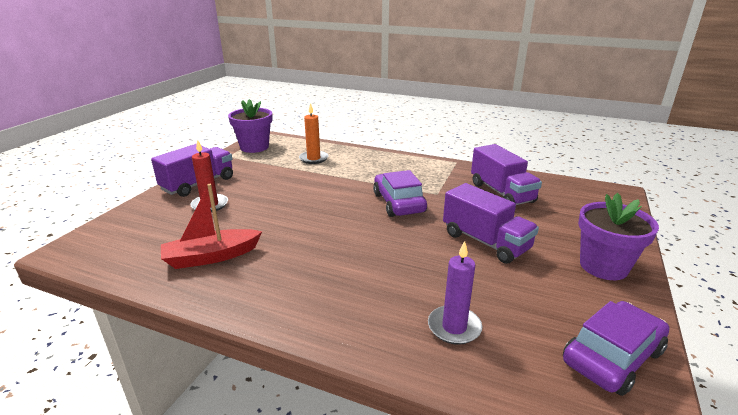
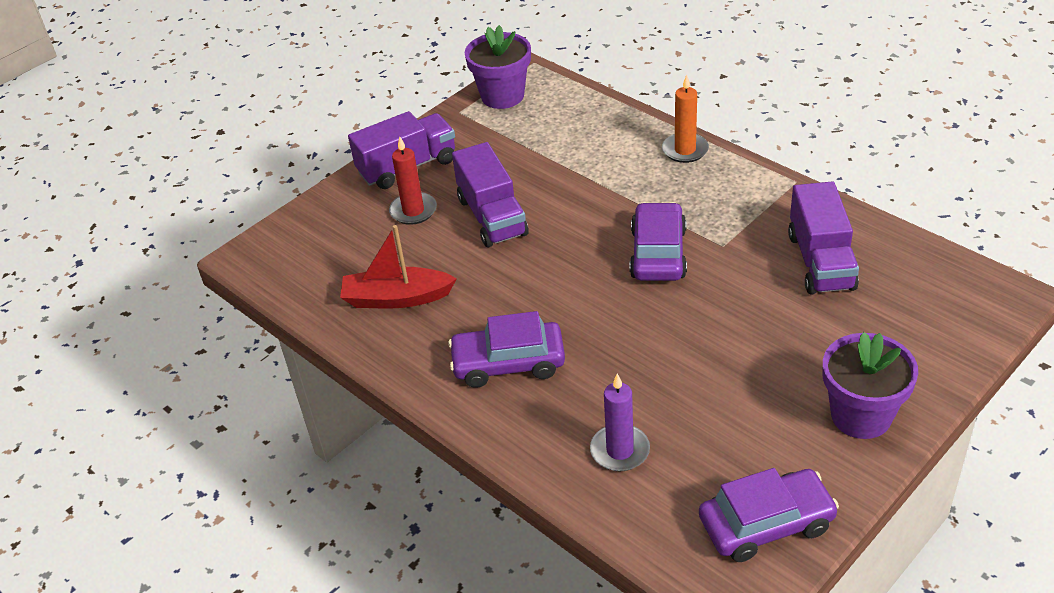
camera: 25 degrees right, 15 degrees up
orange candle [299,103,328,164] -> orange candle moved to [662,75,709,163]
purple truck [443,183,539,264] -> purple truck moved to [452,142,528,247]
none -> purple car [448,311,565,388]

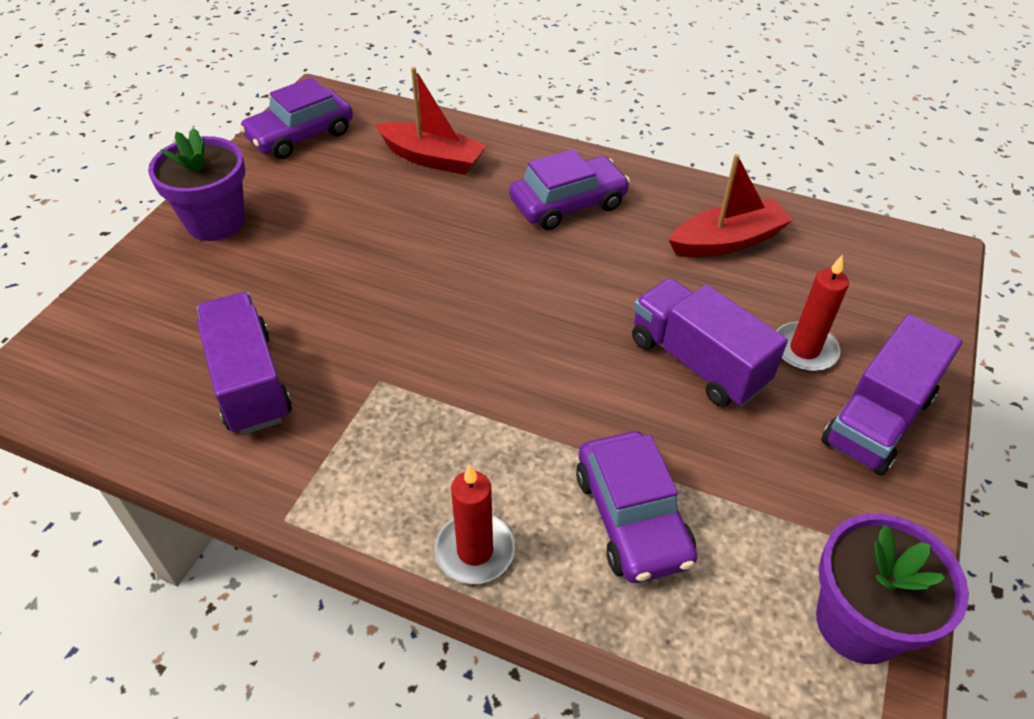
camera: 155 degrees right, 5 degrees up
purple candle [590,374,650,471] -> red boat [375,67,487,175]
purple car [630,202,687,281] -> purple car moved to [576,431,698,583]
orange candle [662,75,709,163] -> red candle [435,464,515,584]

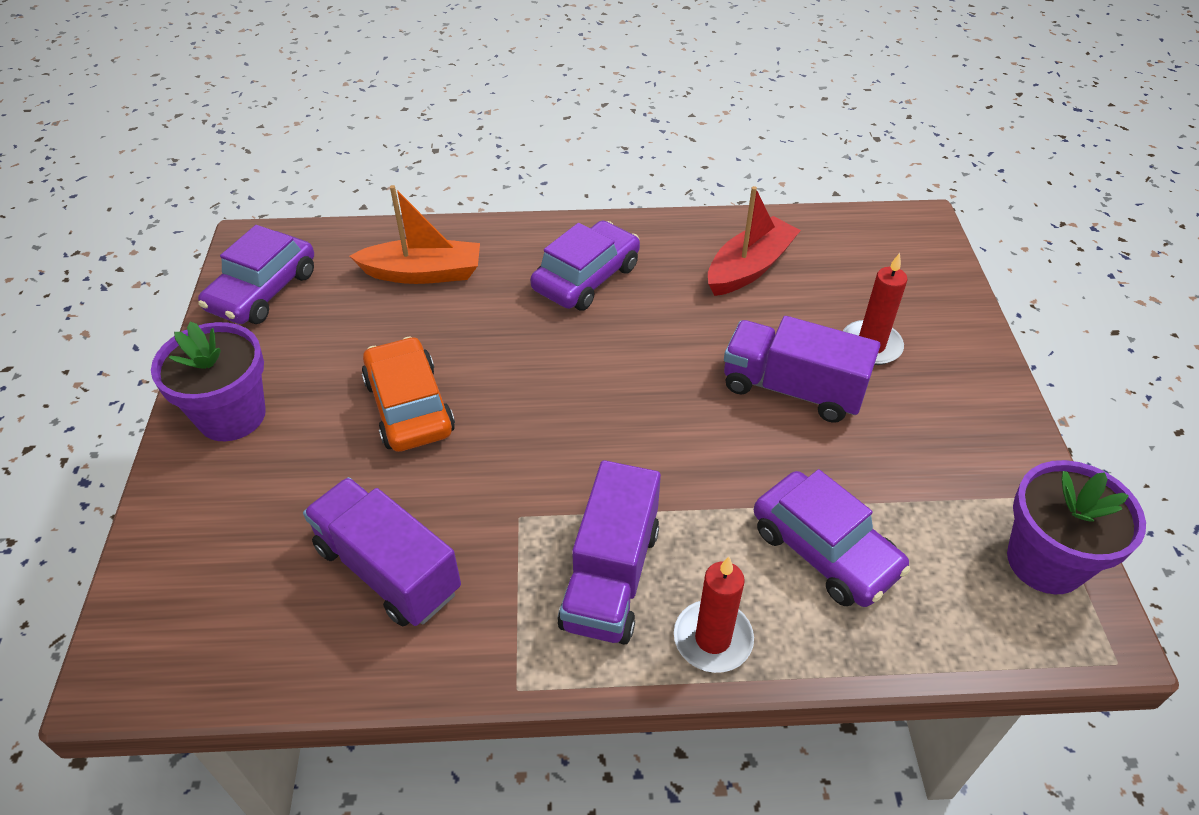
camera: 25 degrees left, 0 degrees up
red boat [375,67,487,175] -> orange boat [350,185,480,284]
purple truck [821,314,963,476] -> purple truck moved to [558,460,661,644]
none -> orange car [361,336,455,452]

